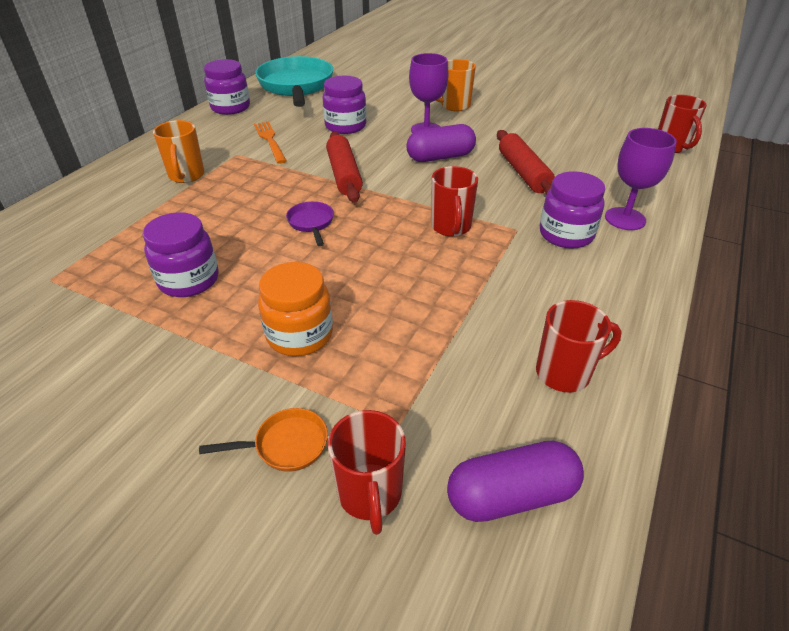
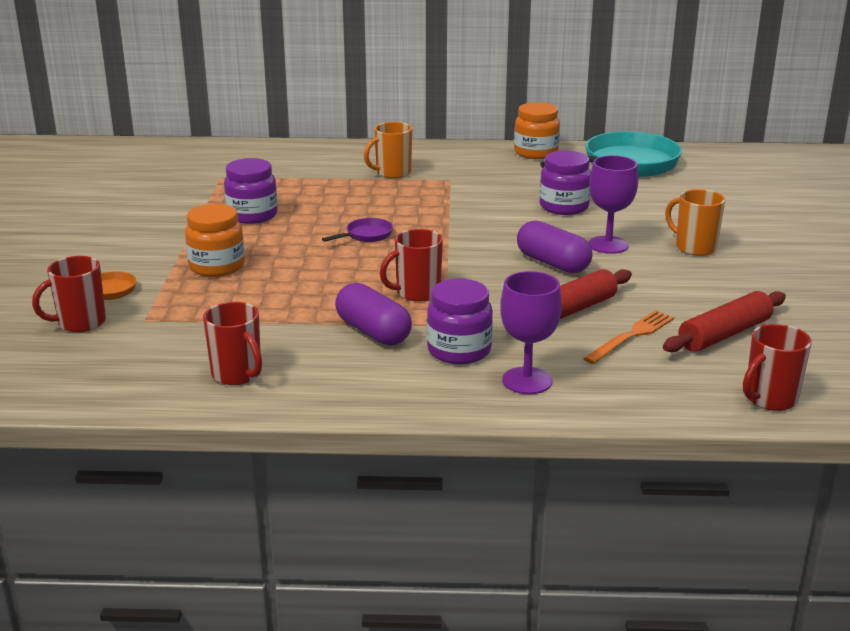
camera: 65 degrees right, 15 degrees down
purple jar [204,59,250,115] -> orange jar [514,102,560,159]
orange fork [254,121,287,164] -> orange fork moved to [583,310,674,364]
red rolling pin [326,132,363,203] -> red rolling pin moved to [663,291,786,353]
purple capsule [447,441,584,522] -> purple capsule moved to [335,283,412,345]

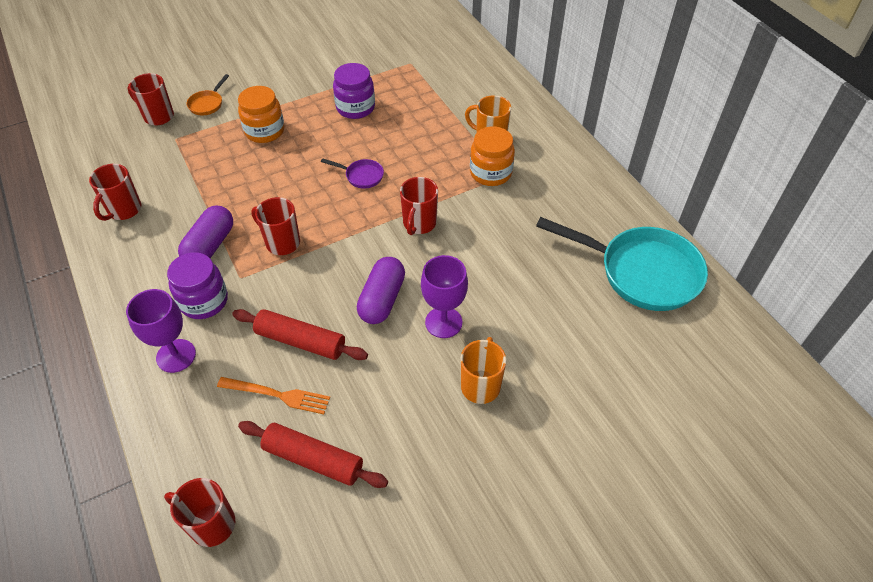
camera: 60 degrees right, 25 degrees up
orange jar [514,102,560,159] -> orange jar moved to [470,126,515,186]
purple jar [540,151,591,215] -> none
none -> red mug [400,177,438,235]

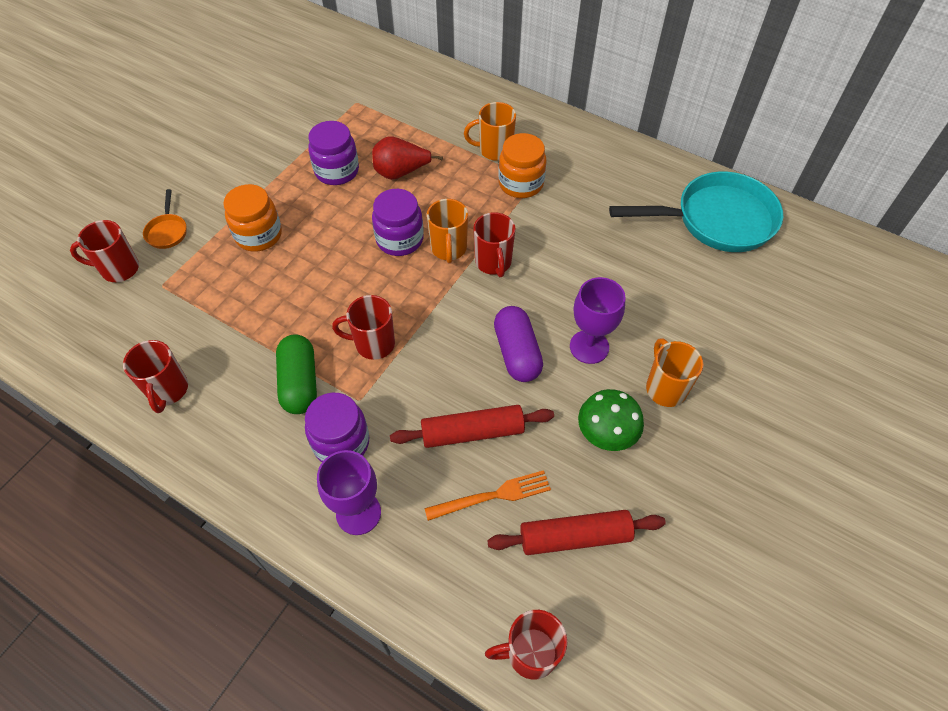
camera: 30 degrees left, 5 degrees up
purple capsule [178,205,233,258] -> green capsule [276,334,317,414]
purple pan [321,158,384,189] -> purple jar [372,189,424,256]
none -> red pear [372,136,443,180]
none -> orange mug [427,199,468,263]
none -> green mushroom [578,389,644,451]

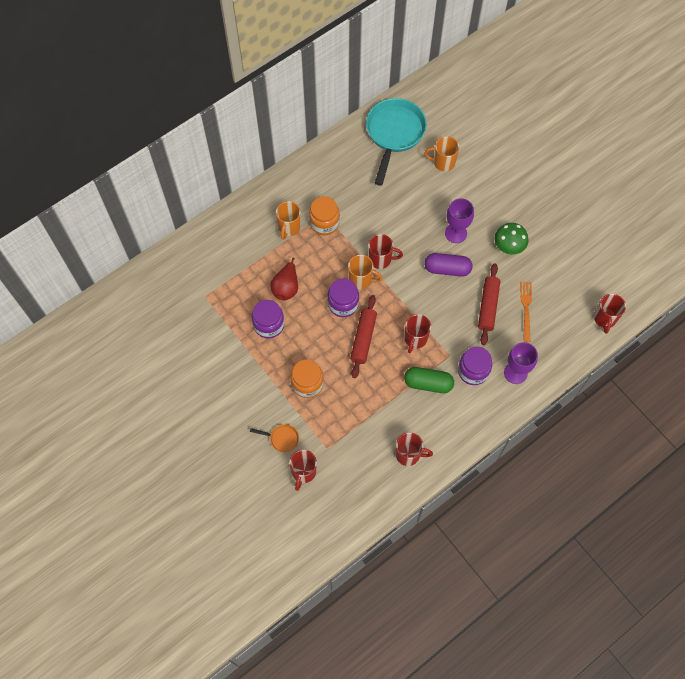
camera: 70 degrees left, 10 degrees up
red rolling pin [487,510,666,555] -> red rolling pin moved to [350,295,377,378]
orange mug [646,338,703,407] -> orange mug moved to [424,136,459,172]

